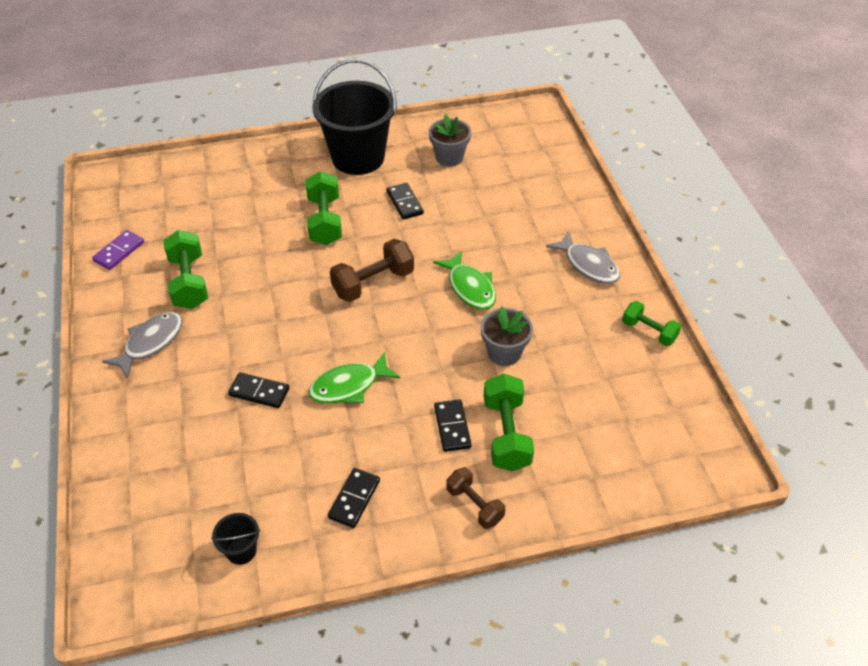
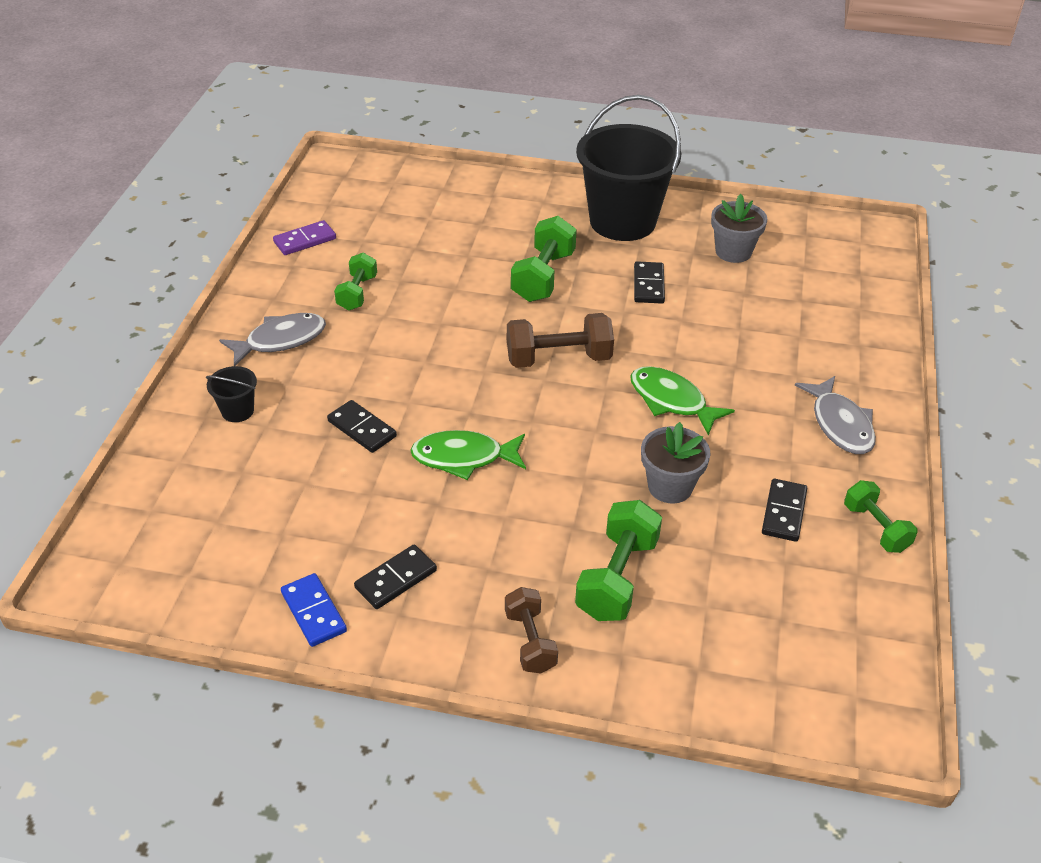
camera: 25 degrees right, 5 degrees down
green dumbbell [163,230,208,309] -> green dumbbell [334,253,377,311], size x0.65
black bucket [211,513,260,565] -> black bucket moved to [206,366,257,422]
green fish [433,250,496,310] -> green fish turned 135 degrees clockwise [630,366,735,435]
black domino [434,399,471,452] -> black domino moved to [762,479,807,542]
none -> blue domino [281,573,347,647]

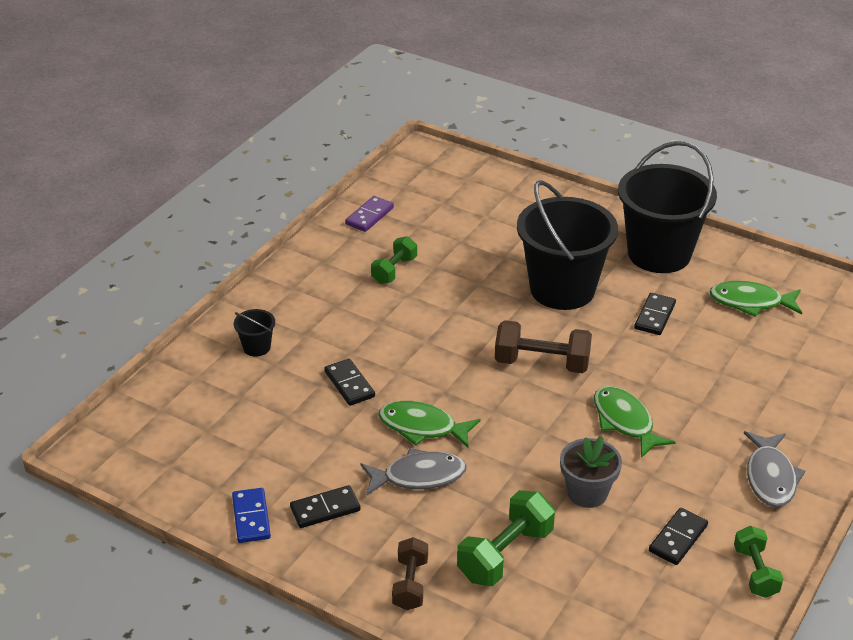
camera: 20 degrees right, 5 degrees down
grey fish [219,313,326,366] -> grey fish moved to [360,448,467,496]
purple domino [273,220,336,255] -> purple domino turned 45 degrees counterclockwise [345,196,394,232]
green dumbbell [511,216,577,302] -> black bucket [517,180,618,310]
grey flower pot [711,194,767,263] -> green fish [709,281,802,317]

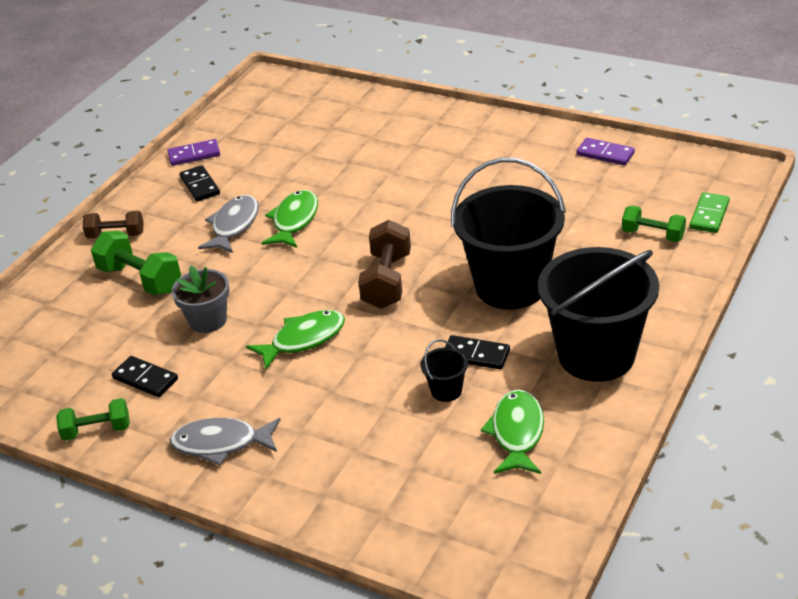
camera: 90 degrees right, 0 degrees up
blue domino [232,488,271,543] -> purple domino [168,139,220,166]
black bucket [234,309,275,357] -> black bucket moved to [421,339,468,402]
black domino [324,359,375,406] -> none
grey fish [360,448,467,496] -> grey fish turned 150 degrees counterclockwise [198,195,259,253]
green dumbbell [371,236,417,284] -> green dumbbell moved to [622,206,686,242]
none -> green domino [689,192,730,233]

